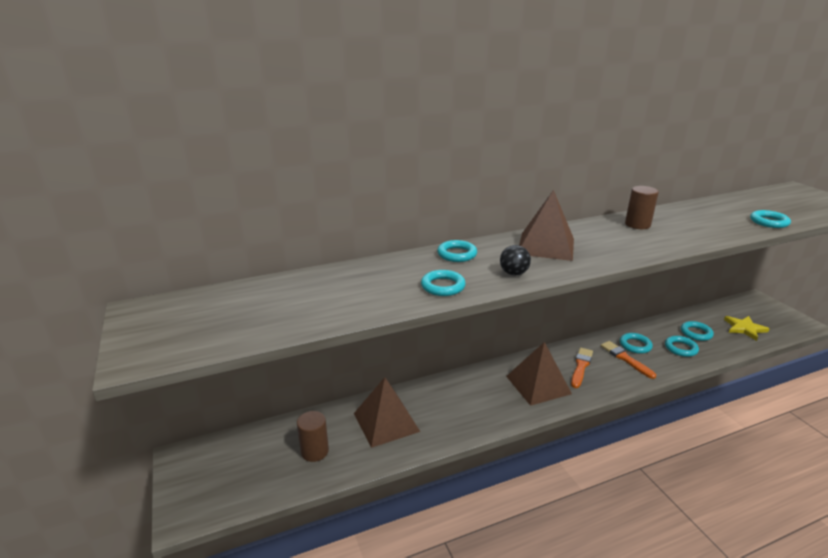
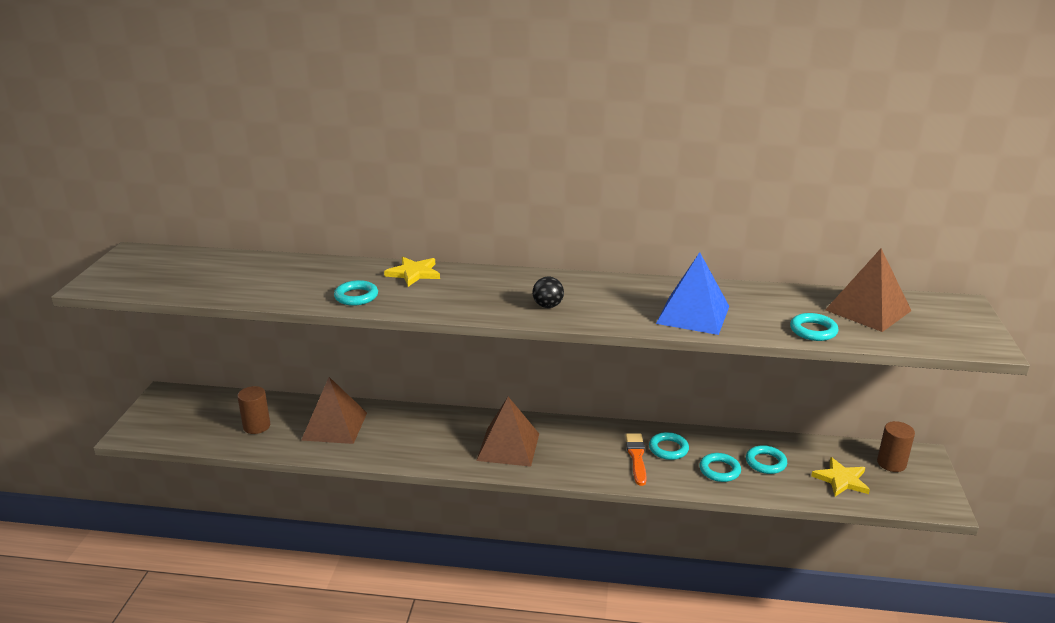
camera: 30 degrees right, 0 degrees up
turquoise ring [437,240,477,262] -> yellow star [384,257,440,287]
black ball [500,245,531,275] -> black ball moved to [532,277,564,308]
brown pyramid [519,190,574,261] -> brown pyramid moved to [825,249,911,332]
orange brush [571,348,593,388] -> none
brown cylinder [625,186,659,229] -> brown cylinder moved to [877,421,915,472]
none -> blue pyramid [656,252,729,335]

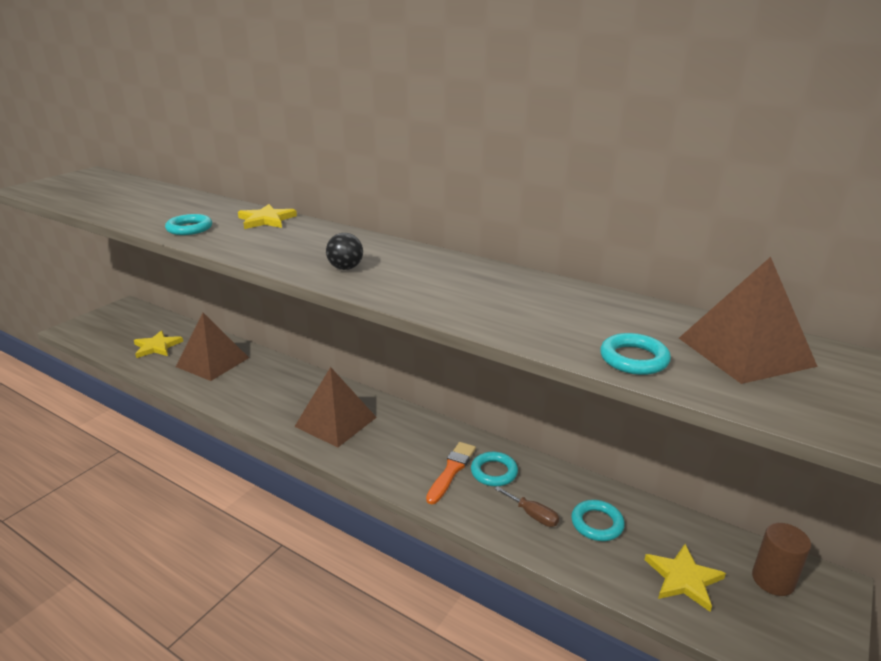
camera: 25 degrees right, 0 degrees up
brown cylinder [237,386,270,434] -> yellow star [134,330,183,358]
blue pyramid [656,252,729,335] -> none
turquoise ring [699,453,741,482] -> brown screwdriver [495,486,559,527]

